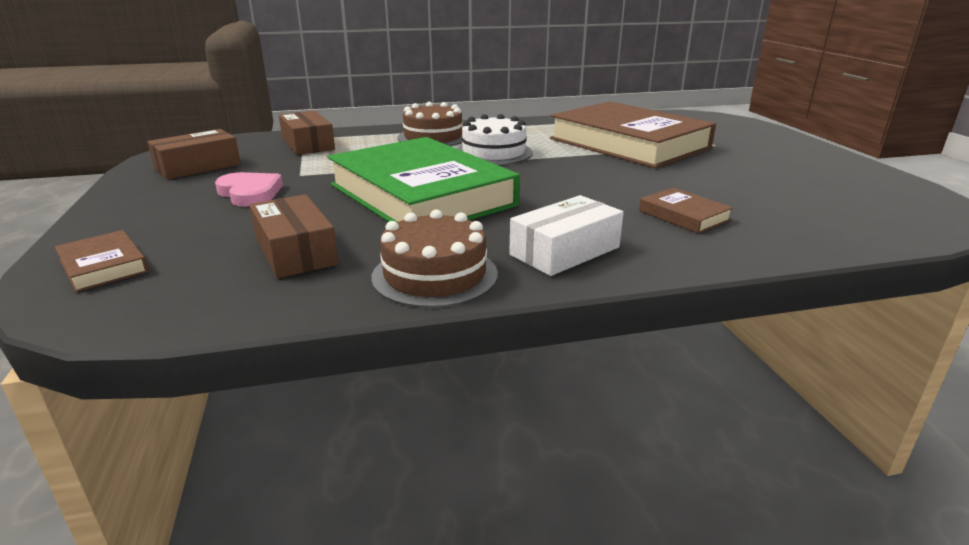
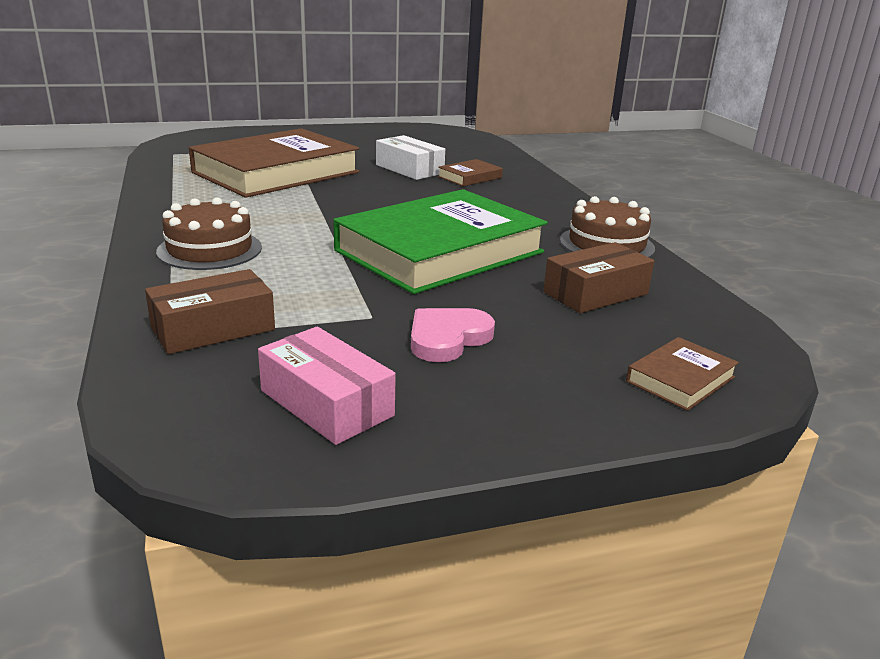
camera: 95 degrees left, 0 degrees up
brown box [147,129,241,179] -> pink box [258,327,396,445]
white cake [457,114,533,165] -> none
white box [509,195,624,276] -> white box moved to [376,135,445,180]

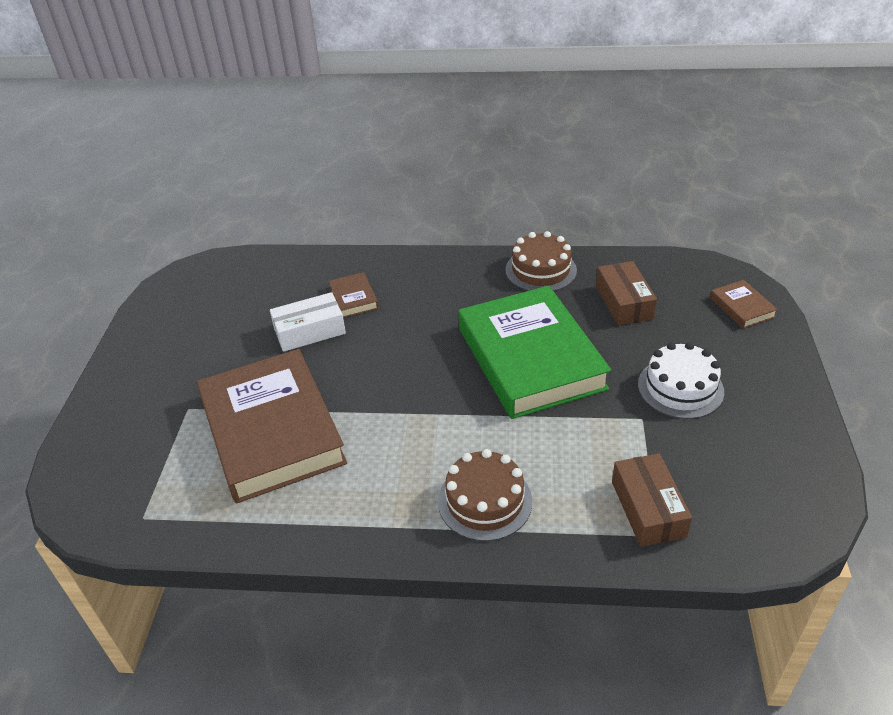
camera: 65 degrees left, 15 degrees up
pink box [258,327,396,445] -> none
pink heart [411,308,495,362] -> white cake [638,342,724,419]

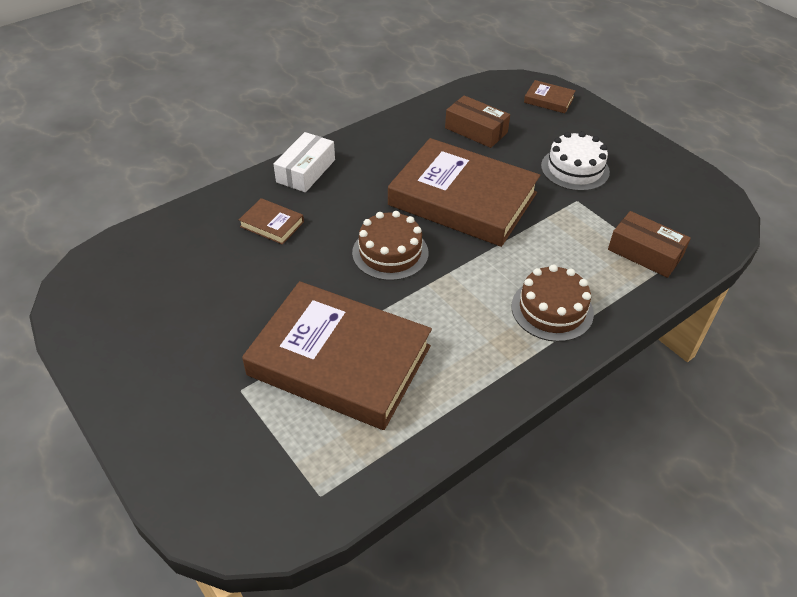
camera: 45 degrees left, 5 degrees up
white box [270,292,346,352] -> white box moved to [273,132,335,192]
green book [458,286,612,419] -> brown book [388,138,540,247]
brown cake [505,231,577,291] -> brown cake moved to [352,211,428,281]

